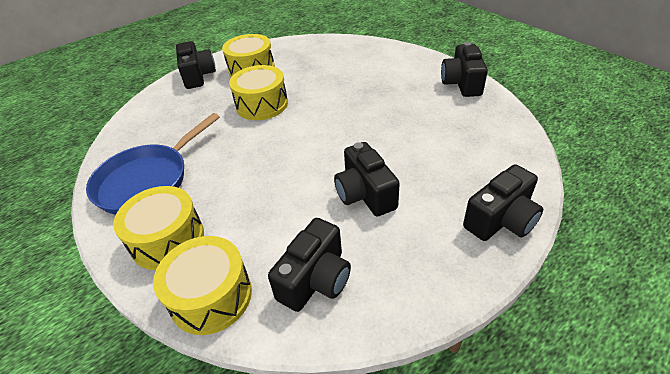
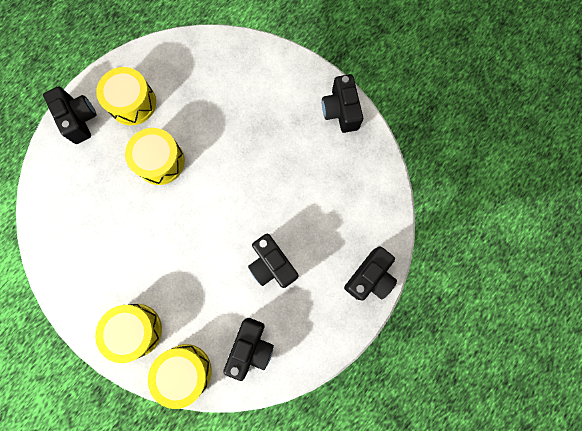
camera: 15 degrees left, 35 degrees up
blue pan [86,113,220,214] -> none

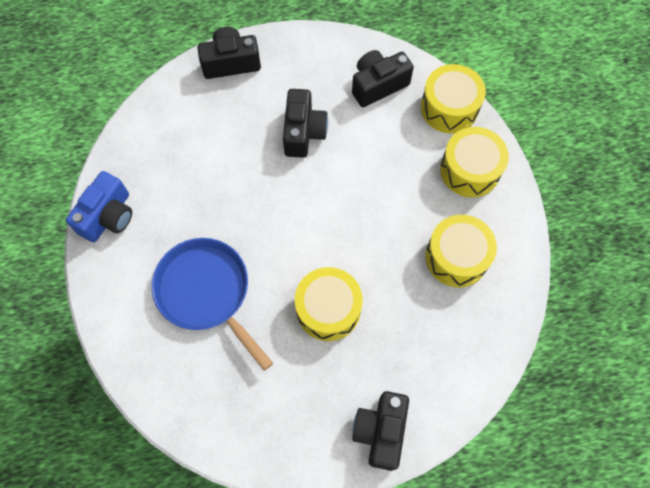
camera: 140 degrees left, 10 degrees down
yellow drum [96,67,156,125] -> yellow drum moved to [425,215,497,287]
black camera [322,74,363,133] -> blue camera [66,171,132,242]
none -> blue pan [152,238,273,371]

